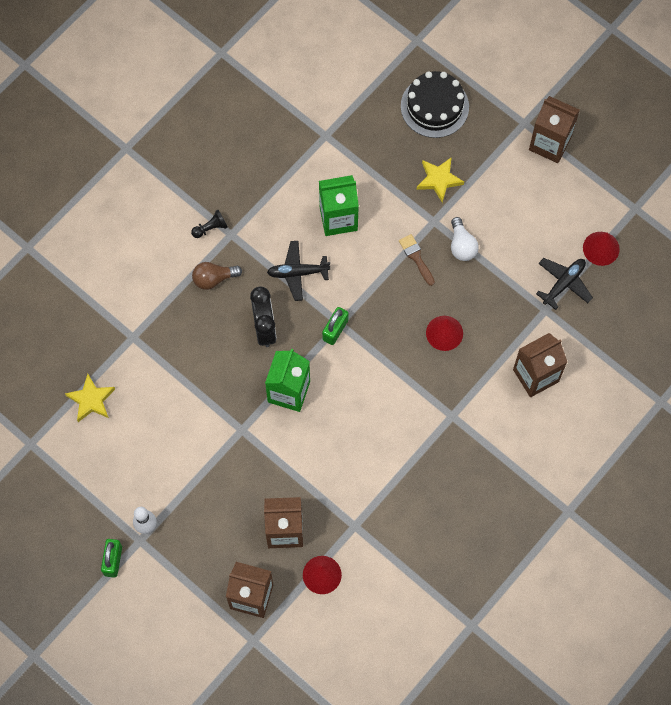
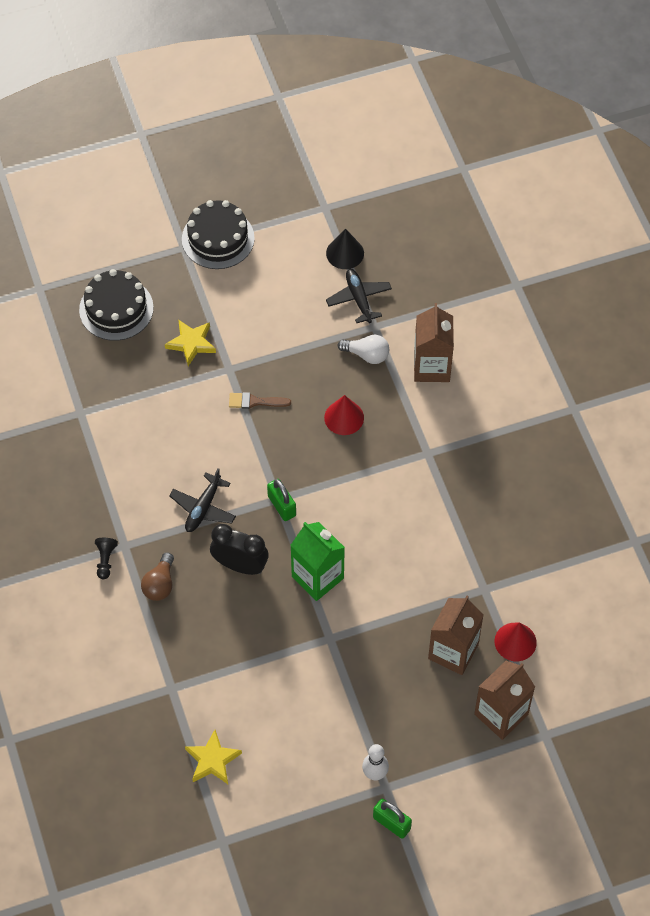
camera: 60 degrees left, 10 degrees down
green carton [319,175,359,236] -> none
white light bulb [451,217,479,261] -> white light bulb moved to [338,335,389,364]
brown carton [529,96,580,163] -> black cake [182,200,255,269]
red cone [583,232,620,266] -> black cone [326,229,364,269]

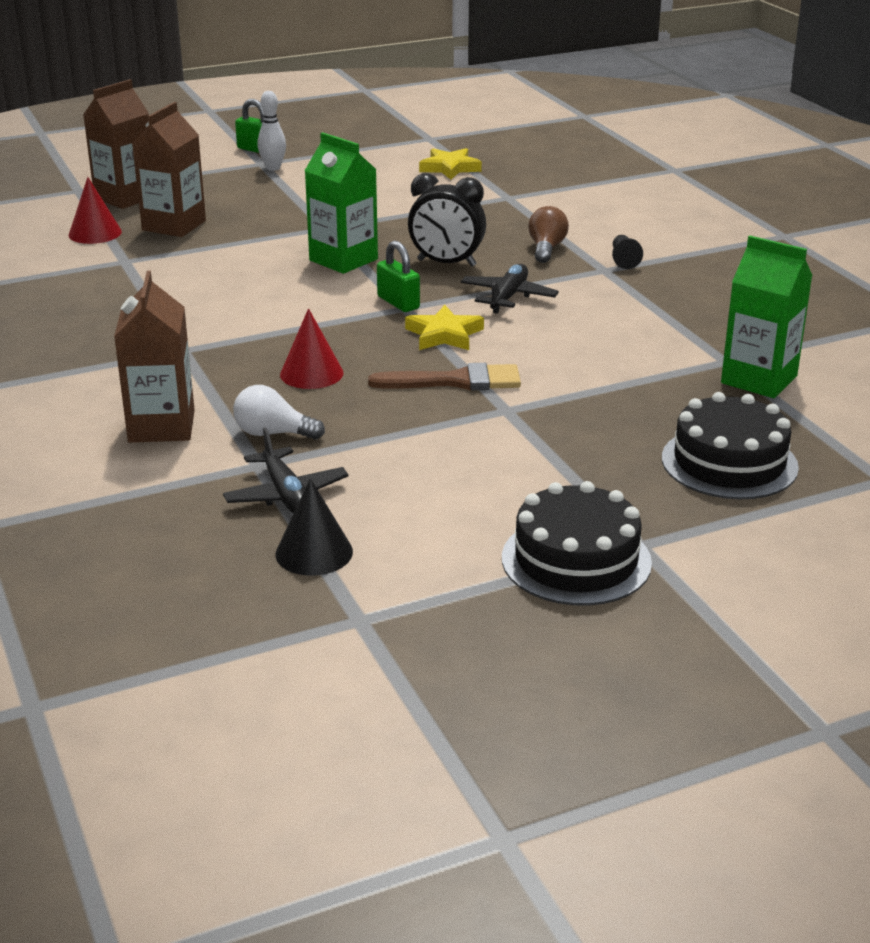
camera: 175 degrees right, 30 degrees down
yellow star [165,320,216,366] -> yellow star moved to [405,305,484,350]
brown brush [229,392,291,409] -> brown brush [368,363,521,391], size x1.51
none -> green carton [721,235,813,398]

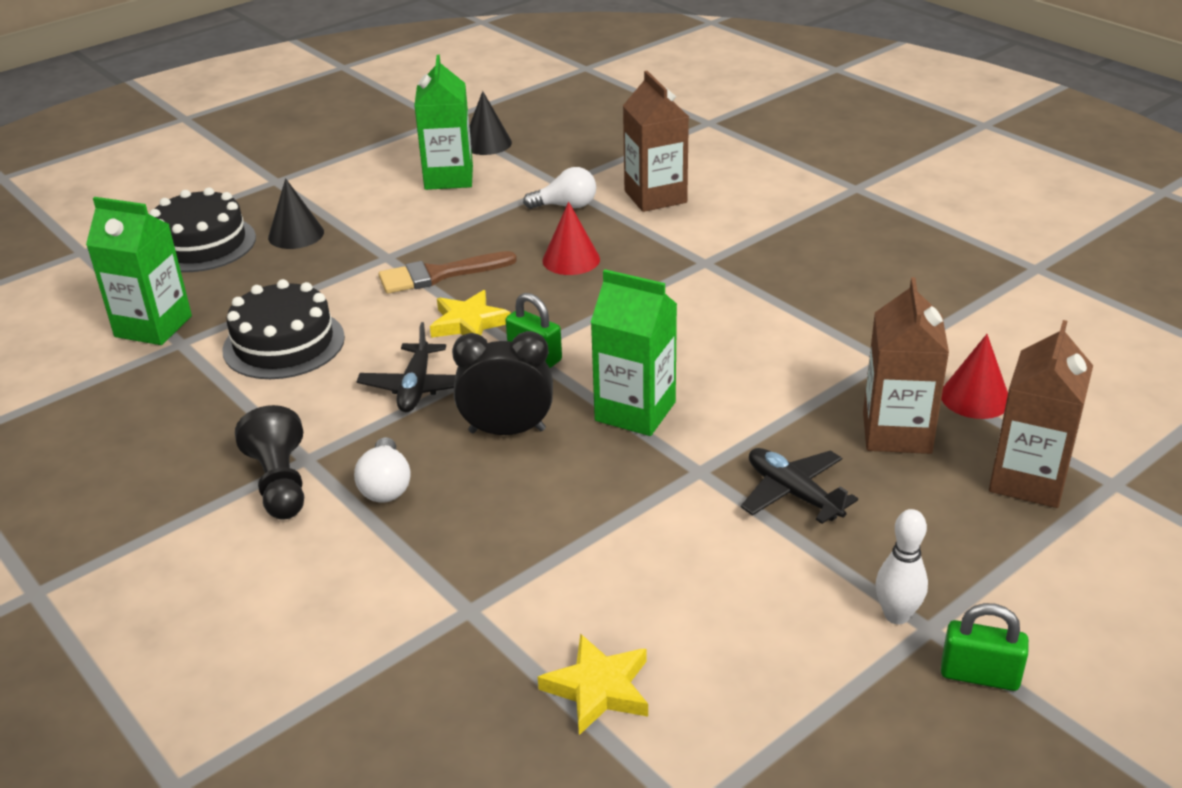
camera: 165 degrees right, 5 degrees up
black plane [223,427,349,513] -> black plane moved to [741,448,858,524]
black cake [502,481,652,606] -> black cake moved to [222,279,345,379]
brown light bulb [528,206,569,263] -> white light bulb [354,437,410,502]
black pawn [612,235,643,269] -> black pawn [235,405,304,520], size x1.67
none -> black cone [268,178,324,249]
none -> green carton [414,55,473,190]

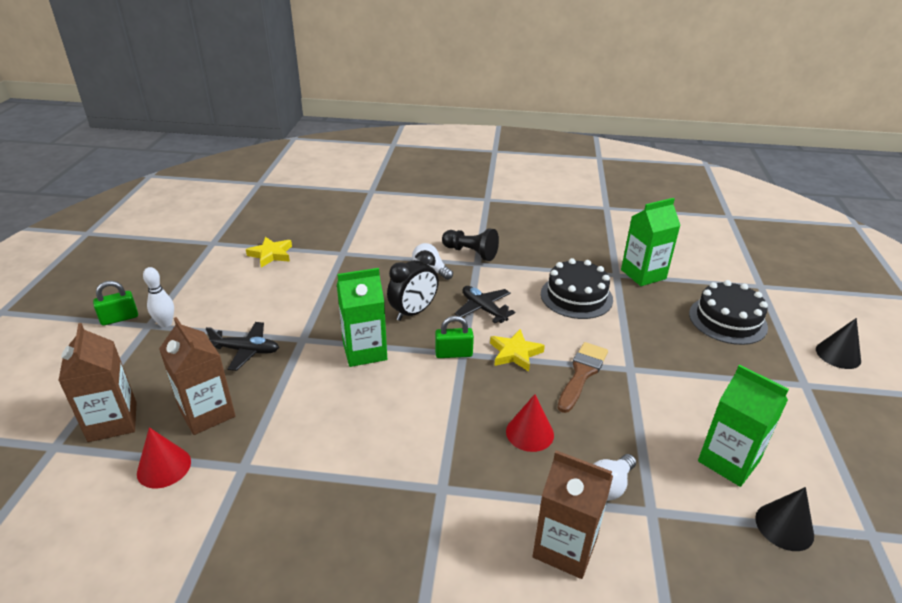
camera: 135 degrees right, 0 degrees up
black cone [268,178,324,249] -> black cone moved to [816,318,861,369]

